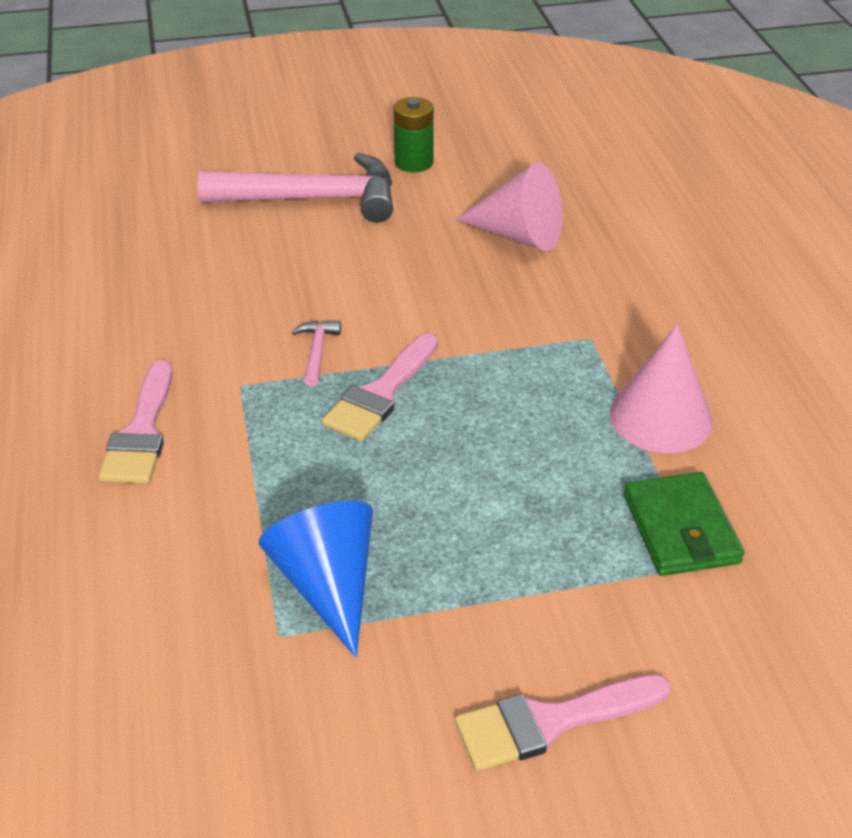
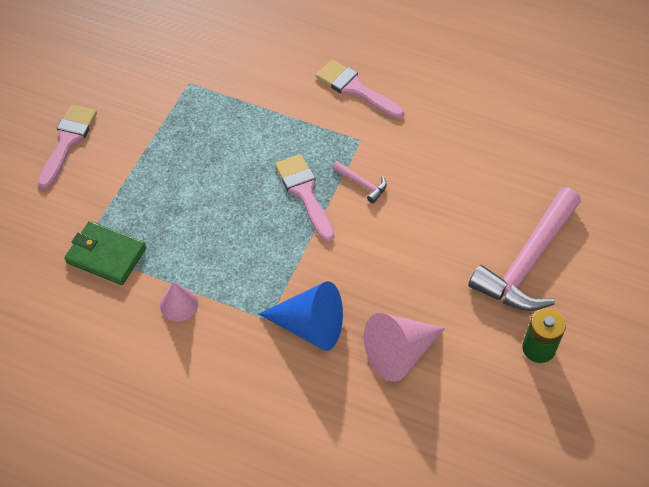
camera: 125 degrees right, 15 degrees up
blue cone [259,501,373,657] -> blue cone moved to [259,281,343,351]
pink cone [610,324,713,453] -> pink cone [160,282,198,322], size x0.58

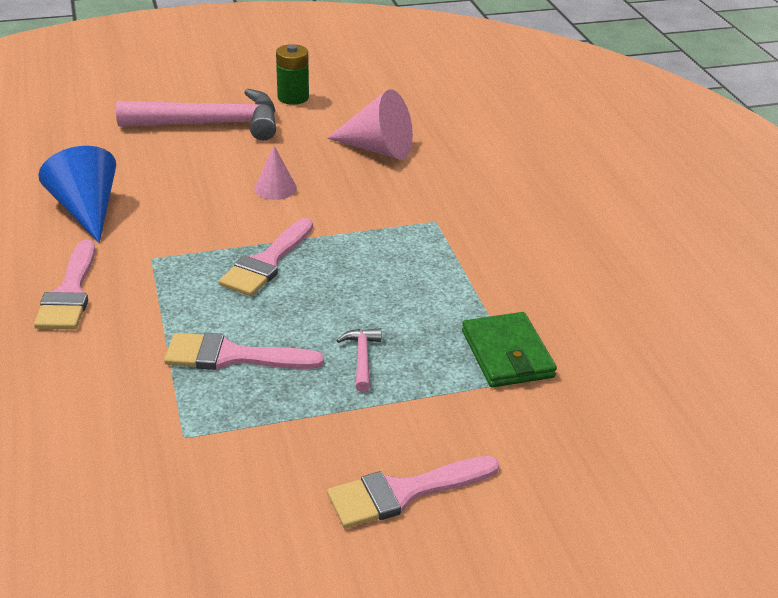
camera: 130 degrees left, 20 degrees down
pink cone [160,282,198,322] -> pink cone moved to [254,146,297,200]
blue cone [259,281,343,351] -> blue cone moved to [38,146,116,243]
pink hammer [332,161,387,203] -> pink hammer moved to [336,328,381,392]
none -> pink brush [164,333,324,370]

